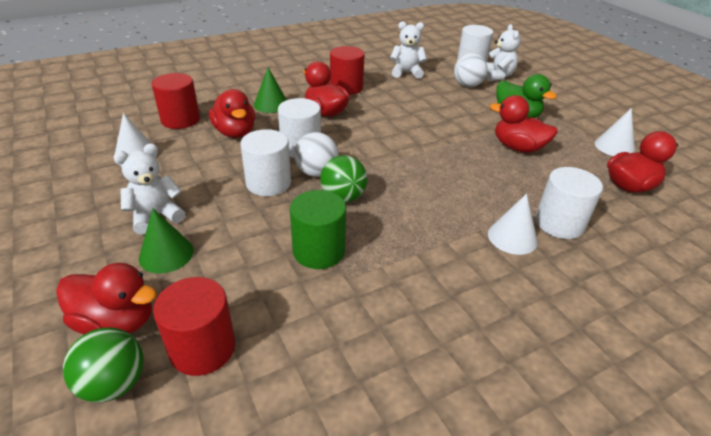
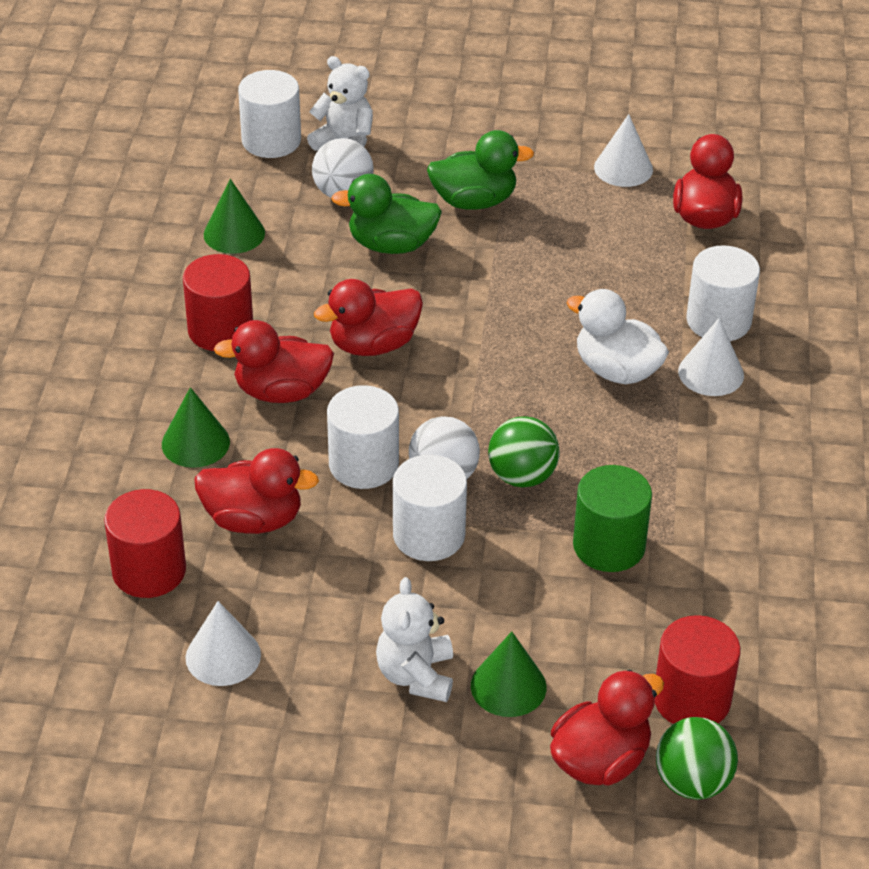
camera: 55 degrees left, 5 degrees up
white teddy bear [390,21,427,79] -> green cone [204,179,265,254]
red duck [490,95,558,153] -> red duck moved to [314,279,423,356]
none -> green duck [331,174,442,254]
none -> white duck [566,289,669,384]

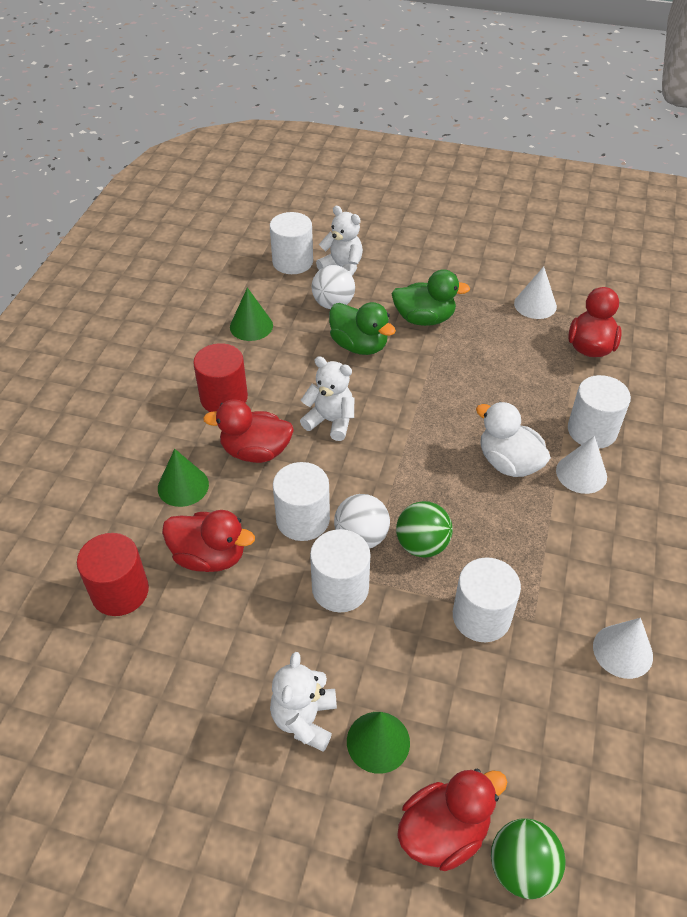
camera: 10 degrees right, 5 degrees up
white cone [186,601,261,686] -> white cone moved to [593,618,653,679]
red duck [314,279,423,356] -> white teddy bear [300,356,354,441]
green duck [331,174,442,254] -> green duck turned 150 degrees counterclockwise [329,302,396,355]
green cylinder [573,465,652,572] -> white cylinder [453,557,521,642]
red cylinder [654,615,741,724] -> none

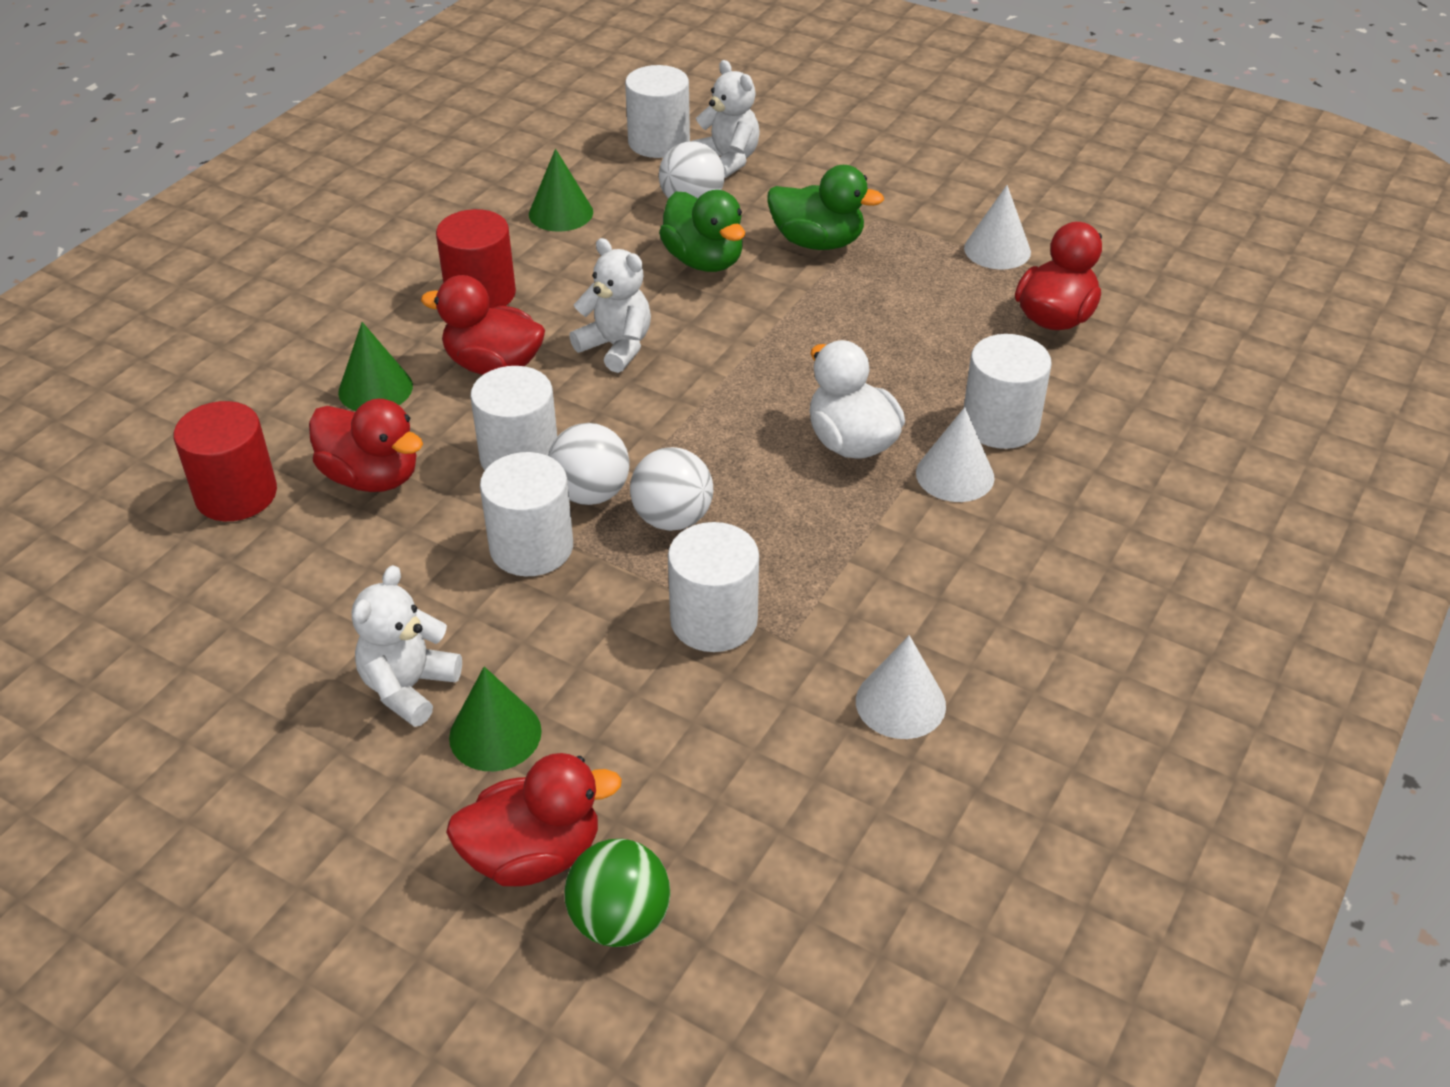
camera: 15 degrees right, 5 degrees down
green ball [396,501,453,558] -> white ball [630,447,713,531]

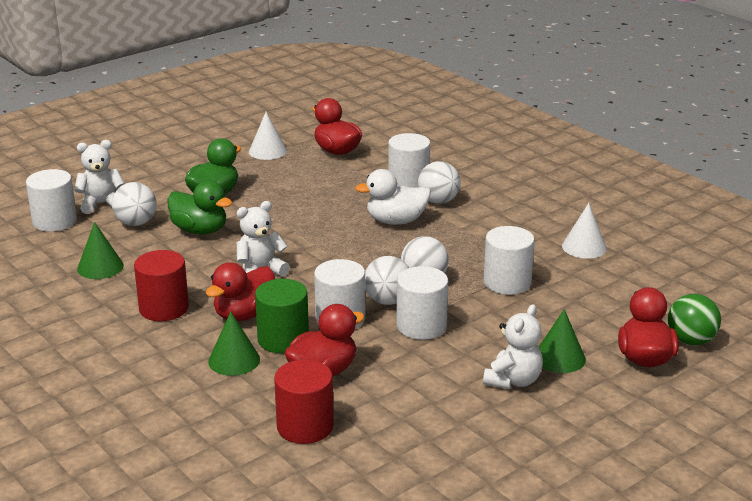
camera: 70 degrees left, 15 degrees down
white teddy bear [352,565,462,727] -> white teddy bear turned 105 degrees counterclockwise [483,304,543,389]
green duck [659,190,745,272] -> green duck turned 45 degrees clockwise [167,180,232,235]
white cone [916,407,995,502] -> white ball [418,161,461,204]
none -> green cylinder [255,279,309,353]

